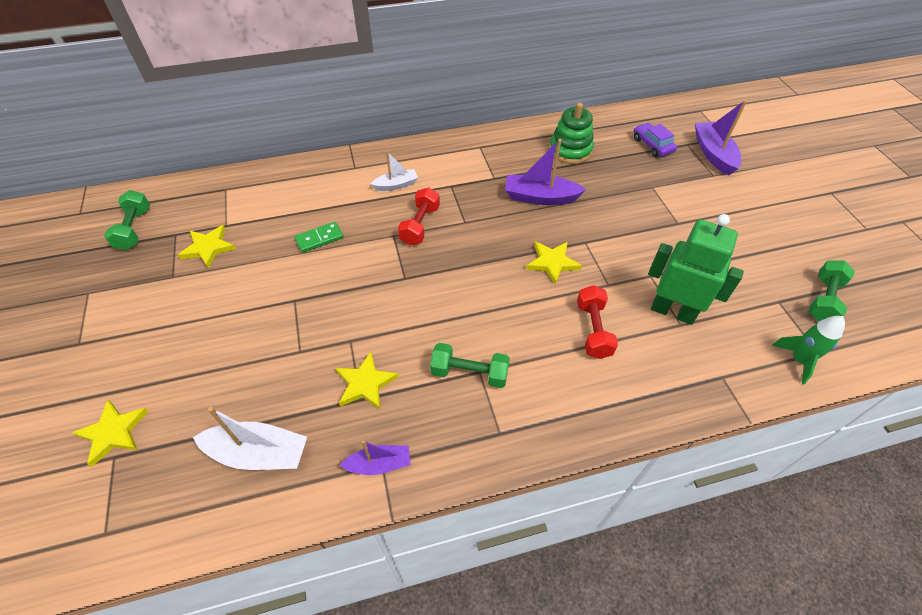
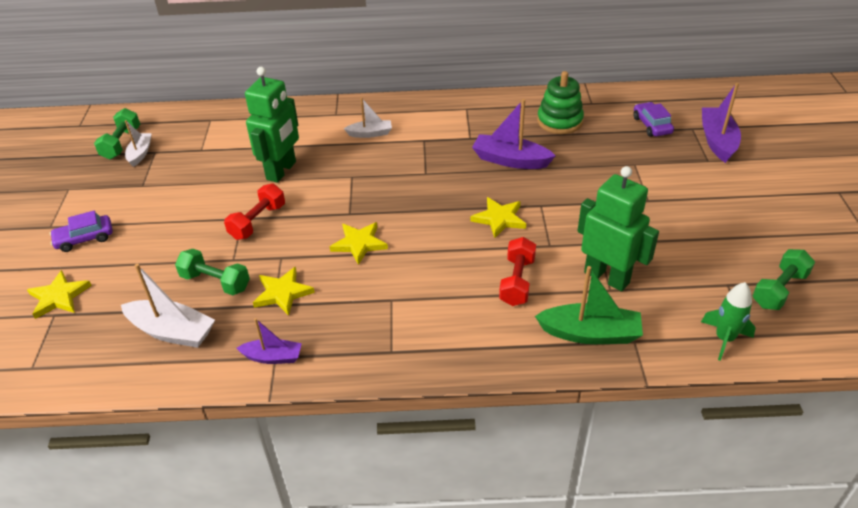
camera: 15 degrees right, 10 degrees down
yellow star [178,225,236,268] -> yellow star moved to [330,222,388,265]
green domino [294,222,344,253] -> green robot [245,67,299,183]
red dumbbell [398,188,440,245] -> red dumbbell moved to [224,183,285,240]
green dumbbell [430,343,510,388] -> green dumbbell moved to [175,249,250,295]
none -> purple car [50,210,113,252]
none -> white boat [125,120,152,167]
none -> green boat [535,266,643,344]

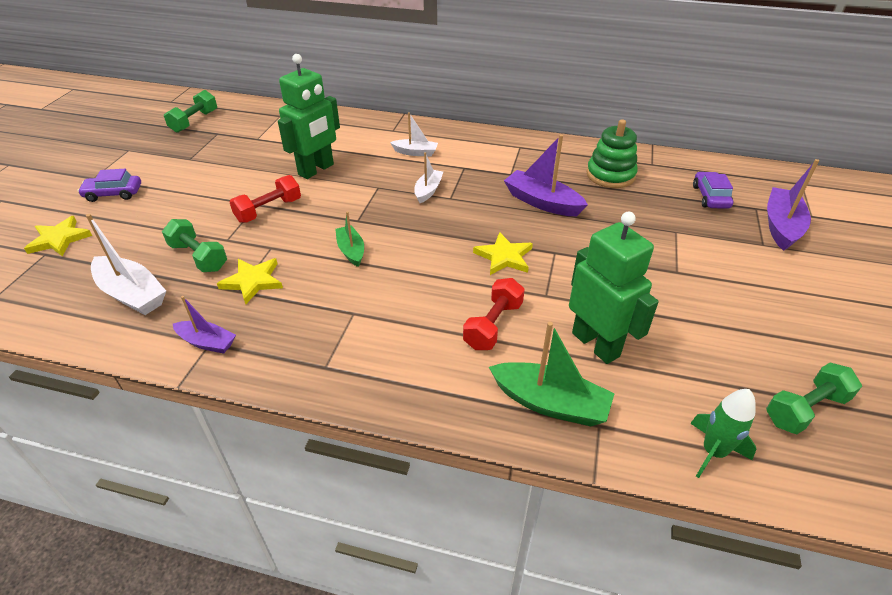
camera: 15 degrees right, 0 degrees up
white boat [125,120,152,167] -> white boat moved to [415,152,443,203]
yellow star [330,222,388,265] -> green boat [335,211,364,267]

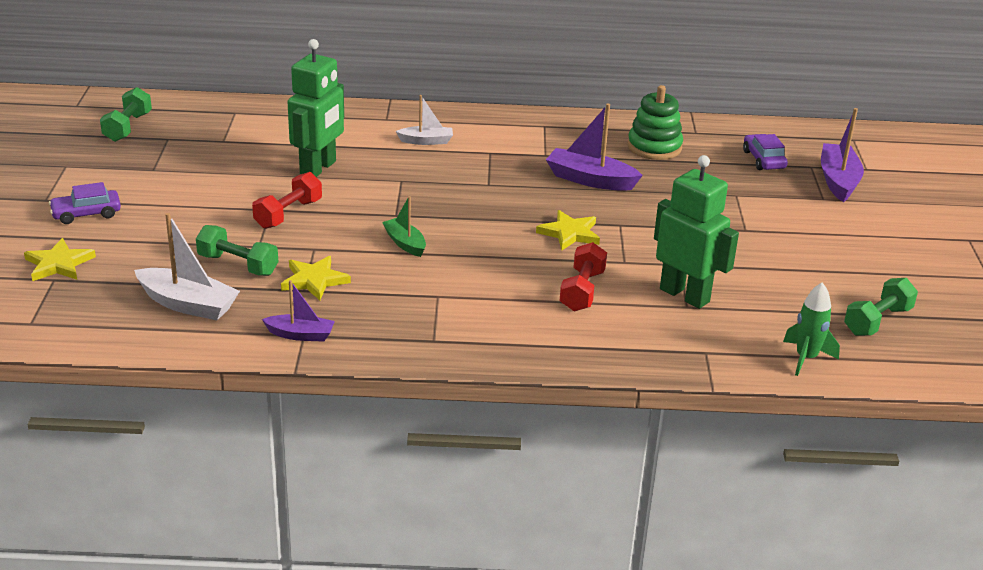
camera: 15 degrees left, 10 degrees down
white boat [415,152,443,203] -> none
green boat [489,322,615,426] -> none

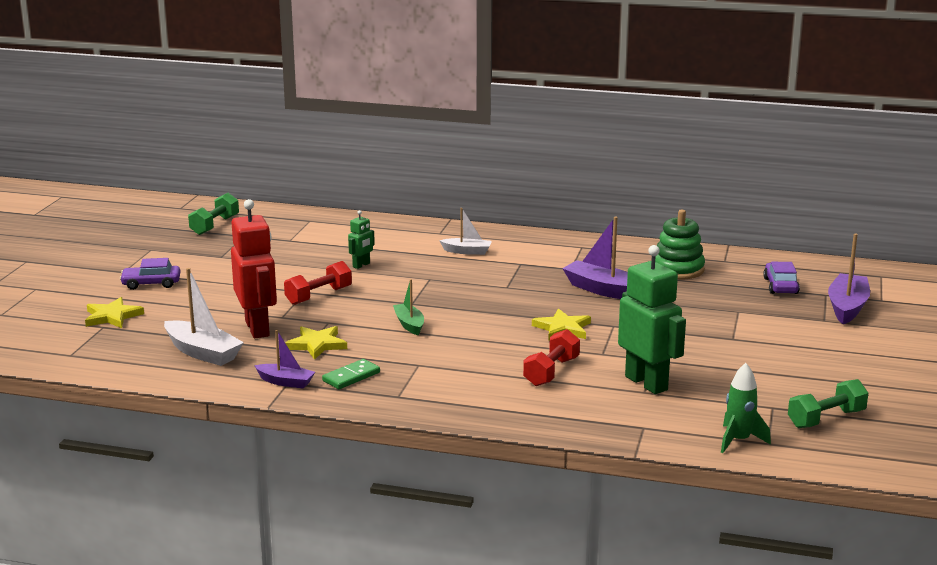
camera: 15 degrees right, 10 degrees down
green dumbbell [196,225,278,276] -> red robot [231,199,277,338]
green robot [288,39,344,177] -> green robot [348,210,375,269], size x0.47
none -> green domino [322,359,380,389]

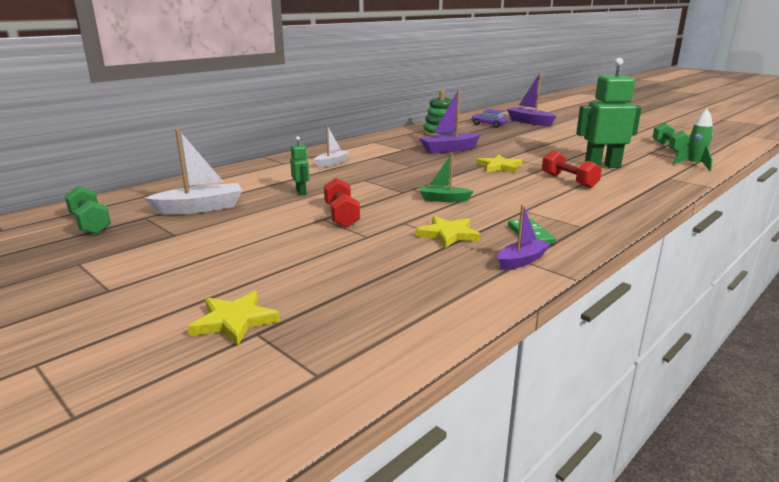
camera: 60 degrees left, 0 degrees up
purple car [120,258,181,290] -> none
white boat [164,268,244,366] -> white boat moved to [144,129,242,215]
red robot [231,199,277,338] -> none

